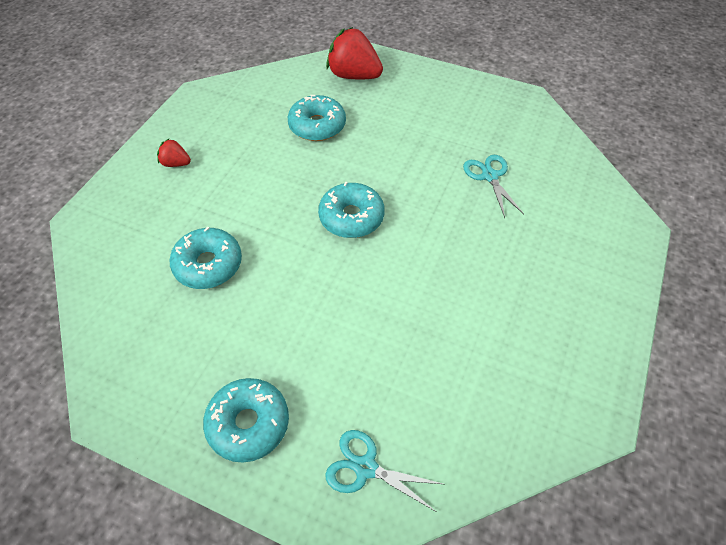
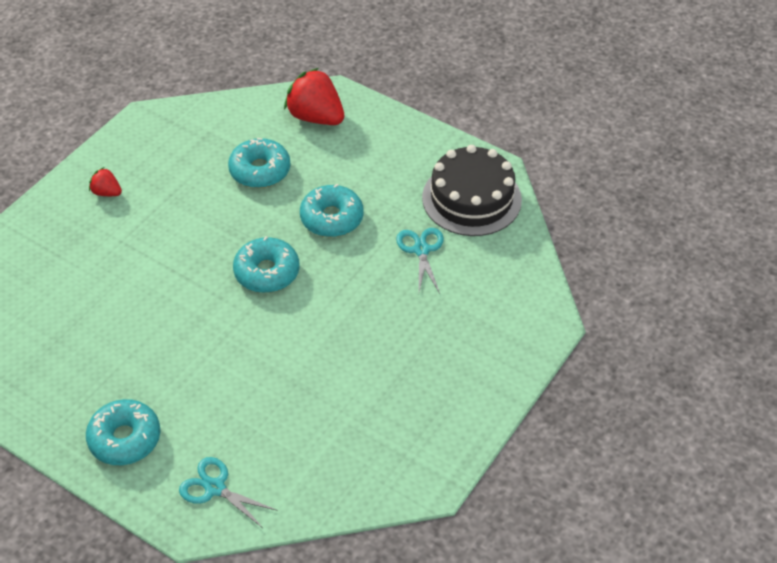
camera: 10 degrees right, 5 degrees down
turquoise donut [170,227,242,289] -> turquoise donut moved to [300,184,364,237]
none -> black cake [422,145,522,236]

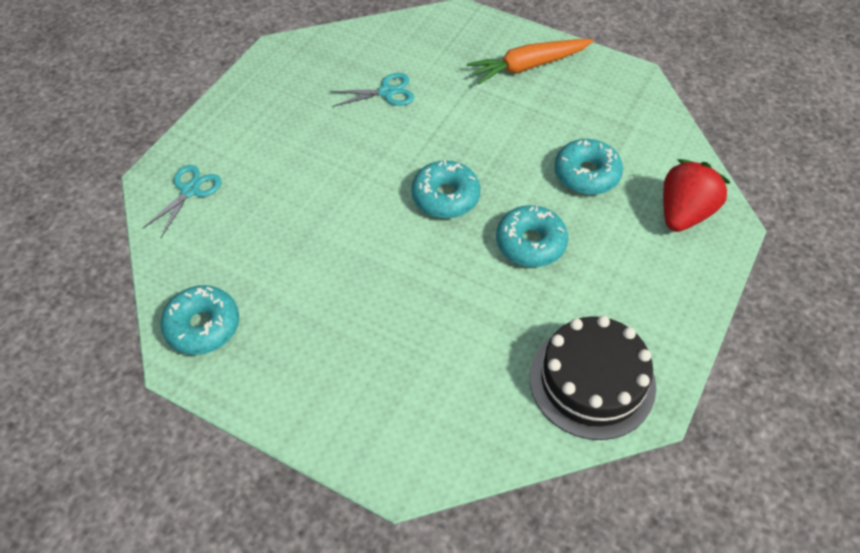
camera: 85 degrees right, 5 degrees up
turquoise donut [86,399,161,465] -> turquoise donut moved to [160,285,239,355]
red strawberry [89,167,122,196] -> orange carrot [467,39,594,84]
turquoise scissors [396,228,444,294] -> turquoise scissors moved to [330,73,414,107]

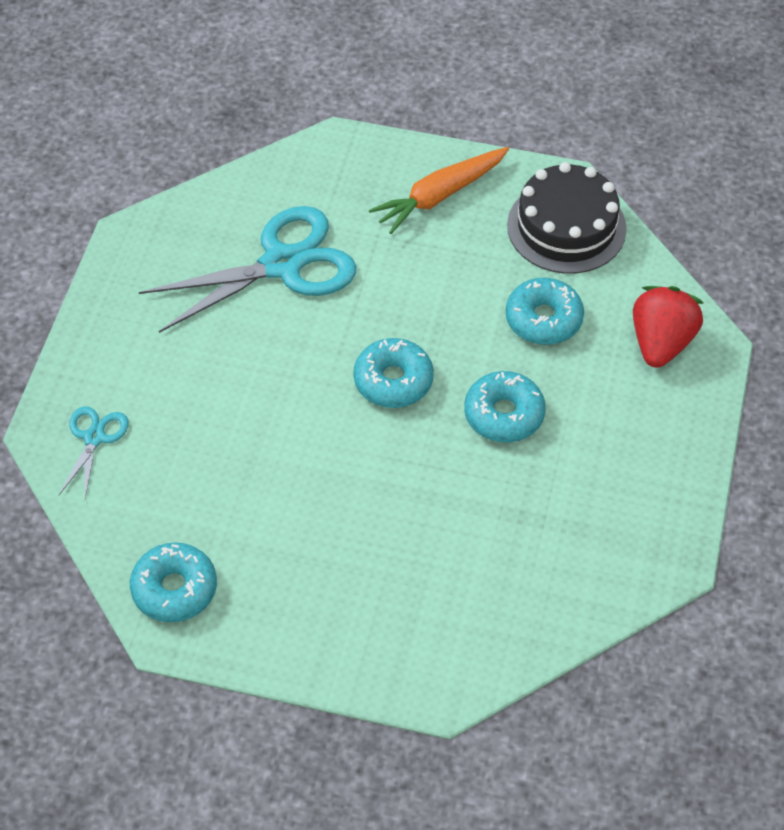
camera: 15 degrees left, 0 degrees up
turquoise scissors [330,73,414,107] -> turquoise scissors [139,206,356,333], size x2.08
black cake [530,316,656,440] -> black cake moved to [507,162,627,274]

